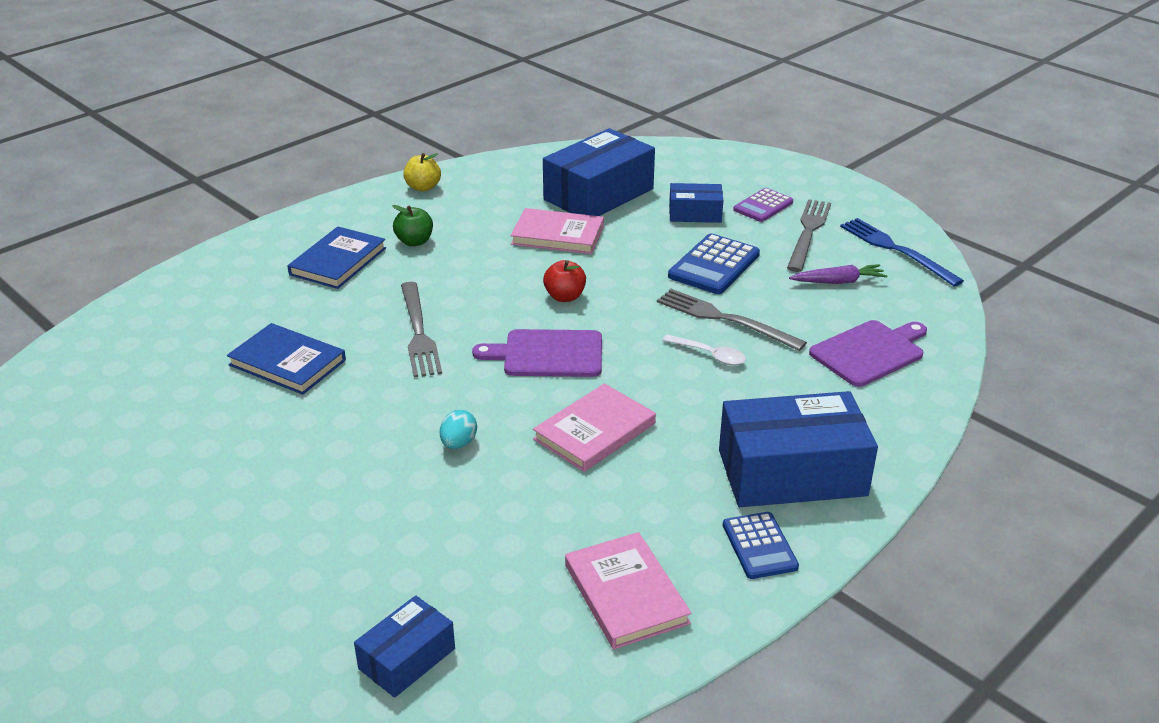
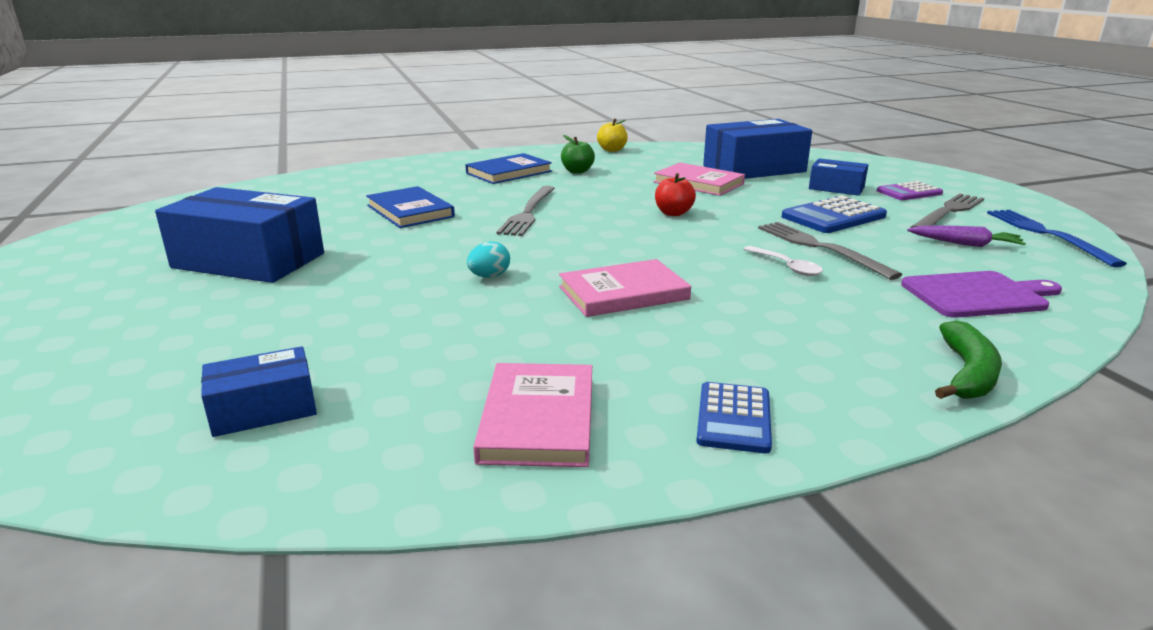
camera: 25 degrees right, 10 degrees down
purple cutting board [472,329,602,377] -> none
blue box [719,391,878,507] -> blue box moved to [155,187,324,283]
none -> green banana [935,321,1002,399]

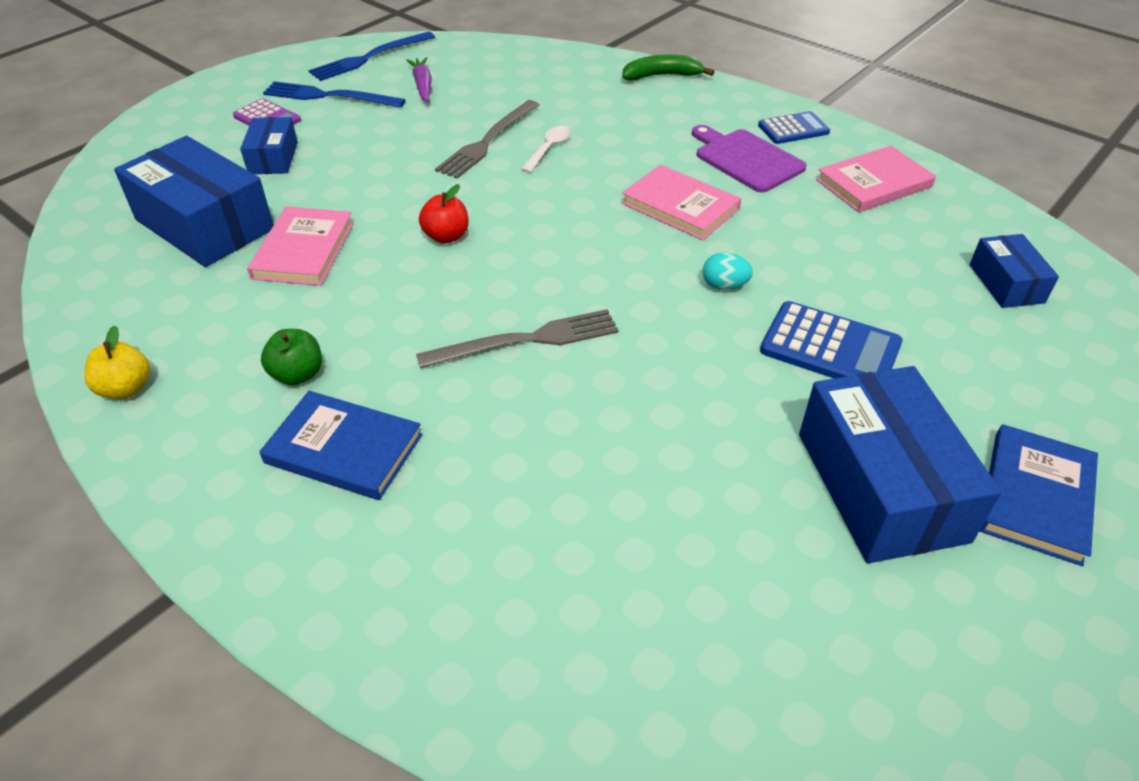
camera: 120 degrees left, 20 degrees up
blue box [201,346,317,437] -> blue box turned 45 degrees clockwise [969,234,1059,308]
blue book [366,186,455,228] -> blue book moved to [980,424,1098,566]
blue calculator [782,196,887,233] -> blue calculator moved to [760,301,903,379]
purple cutting board [901,271,1062,318] -> purple cutting board moved to [692,125,807,192]
grey fork [911,194,984,228] -> blue fork [263,81,406,108]

